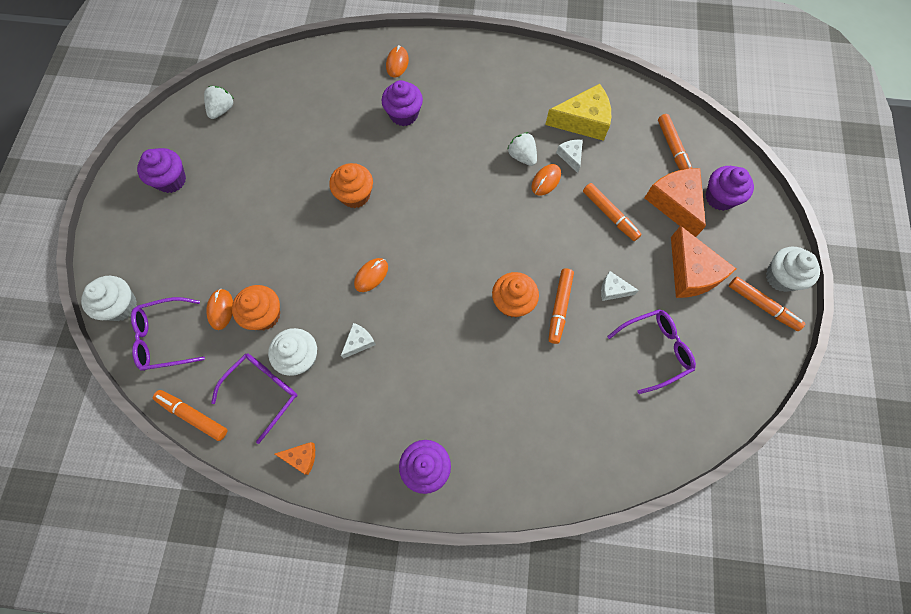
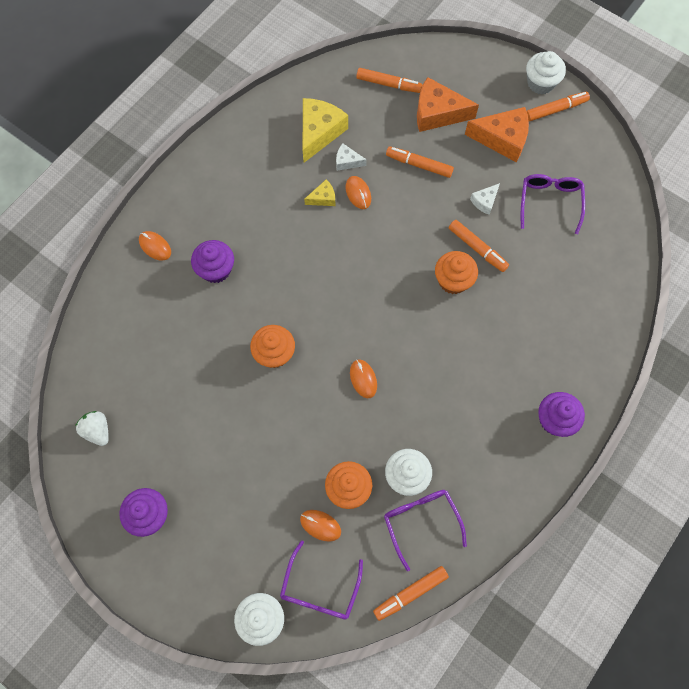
camera: 60 degrees left, 0 degrees up
orange cheese [275,442,315,475] -> none
white cheese [341,323,376,359] -> none
white strawberry [508,132,537,166] -> yellow cheese [304,180,335,206]
orange marker [583,183,642,241] -> orange marker turned 150 degrees counterclockwise [386,146,454,178]
purple cupcake [706,166,754,211] -> none

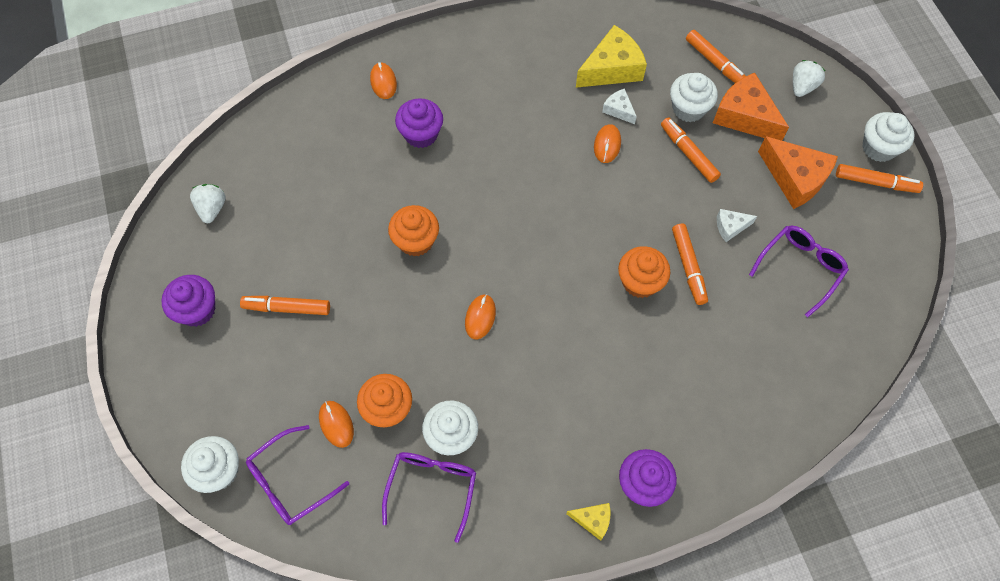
camera: 35 degrees right, 5 degrees down
yellow cheese [304,180,335,206] -> yellow cheese moved to [566,503,610,541]
orange marker [373,566,449,621] -> orange marker moved to [240,296,330,315]
none -> white cupcake [670,73,718,122]
none -> white strawberry [793,60,825,97]

